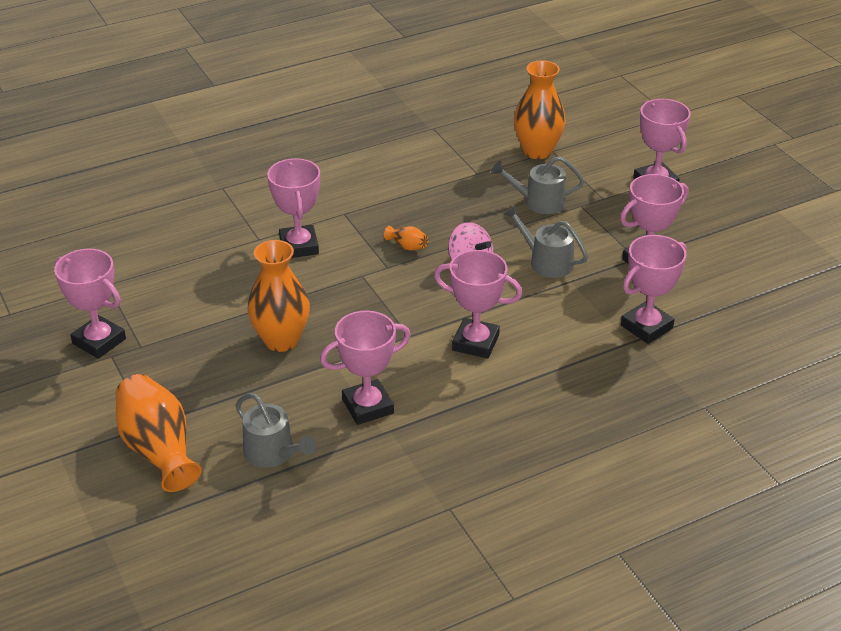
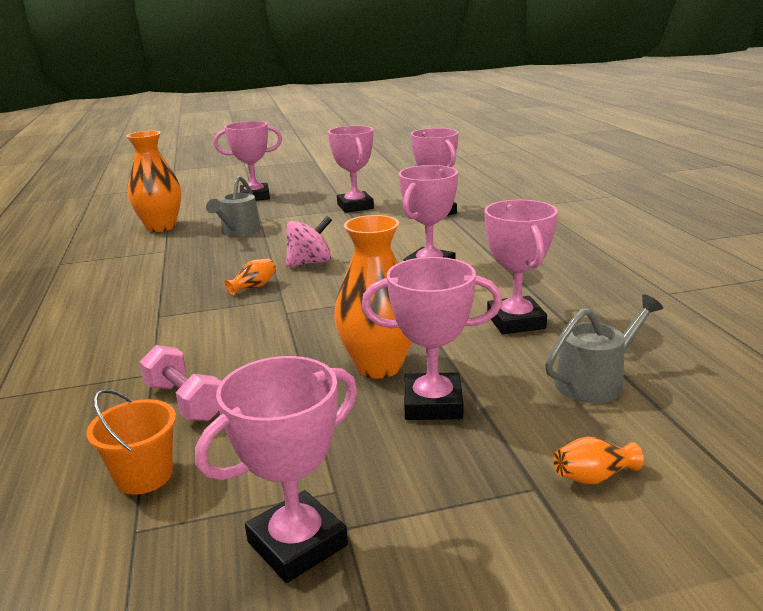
camera: 75 degrees left, 15 degrees down
orange vase [116,374,202,492] -> orange vase [554,437,644,484], size x0.43
pink trophy [267,158,320,258] -> pink trophy moved to [361,257,502,420]
grey watering can [504,205,588,278] -> none
none -> orange bucket [86,389,176,495]
none -> pink dumbbell [140,345,221,421]

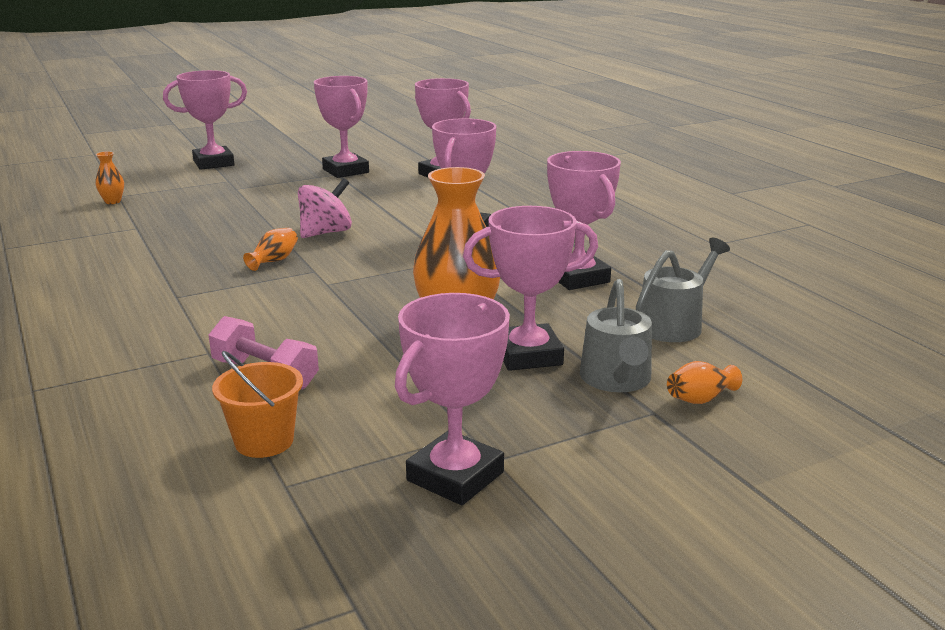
camera: 15 degrees left, 0 degrees up
orange vase [127,131,181,232] -> orange vase [95,151,124,204], size x0.43
grey watering can [206,176,261,237] -> grey watering can moved to [580,279,652,392]

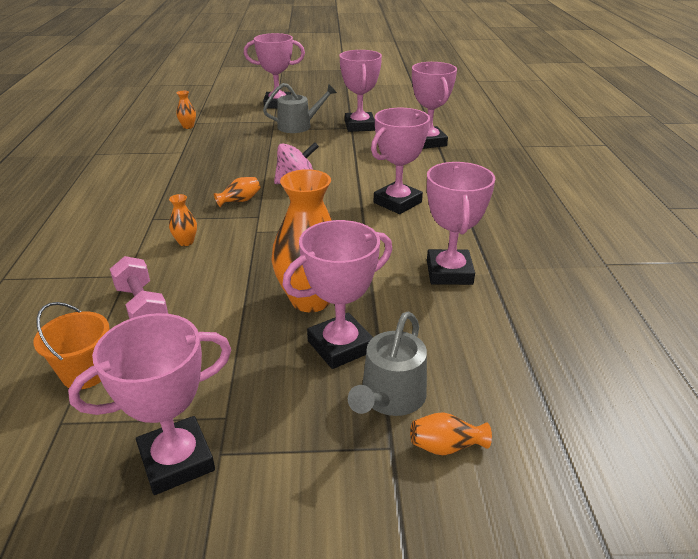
camera: 25 degrees right, 10 degrees up
pink trophy [463,206,598,371] -> pink trophy turned 45 degrees counterclockwise [283,220,392,369]
grey watering can [636,238,730,342] -> grey watering can moved to [263,83,337,133]
none -> orange vase [169,194,197,246]

